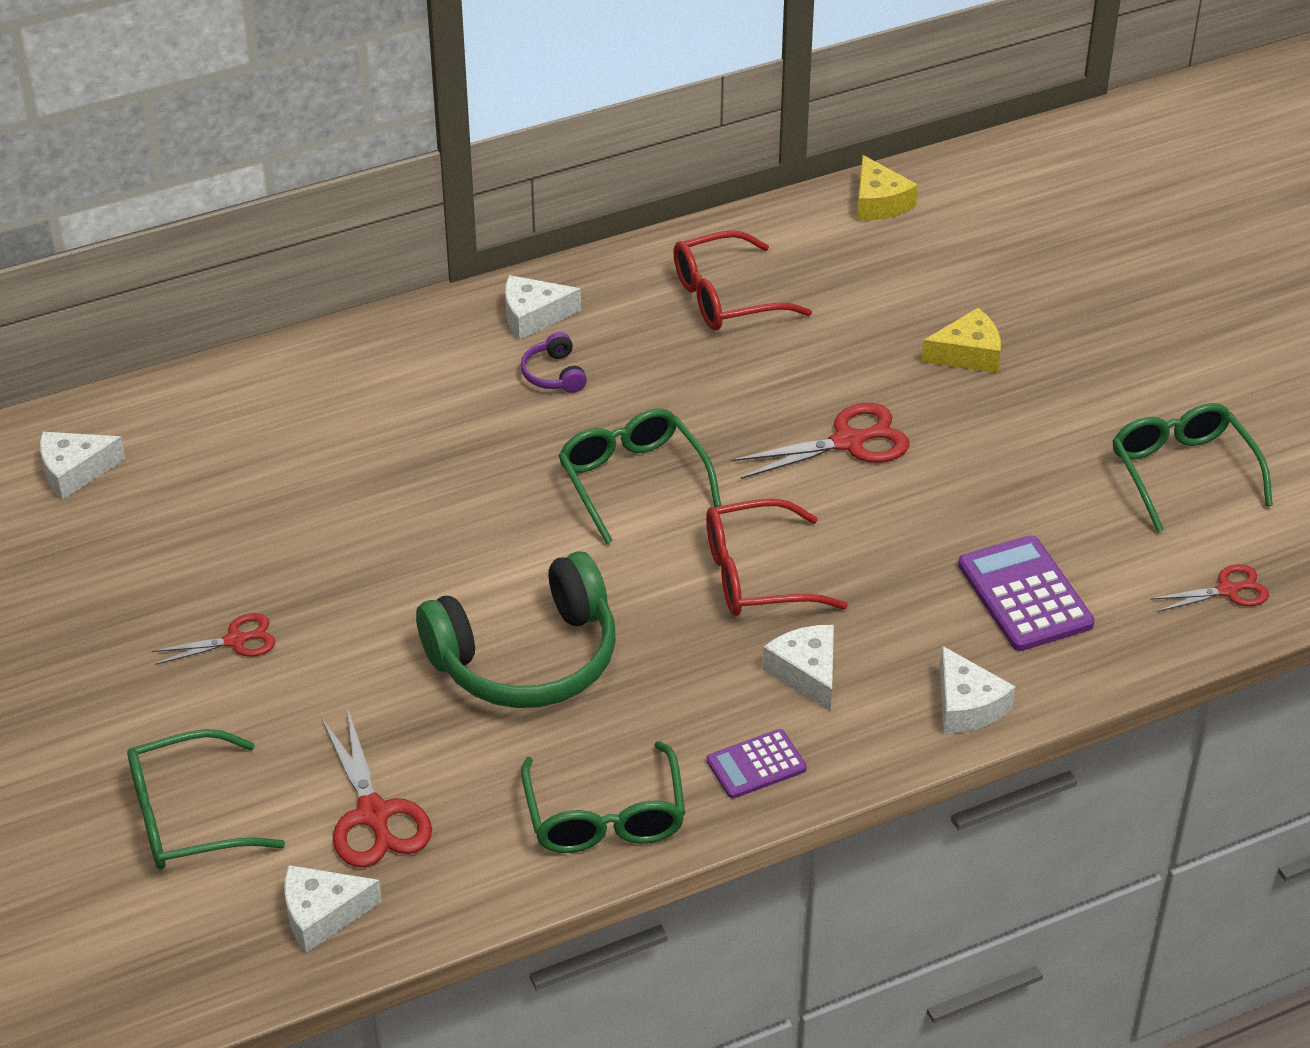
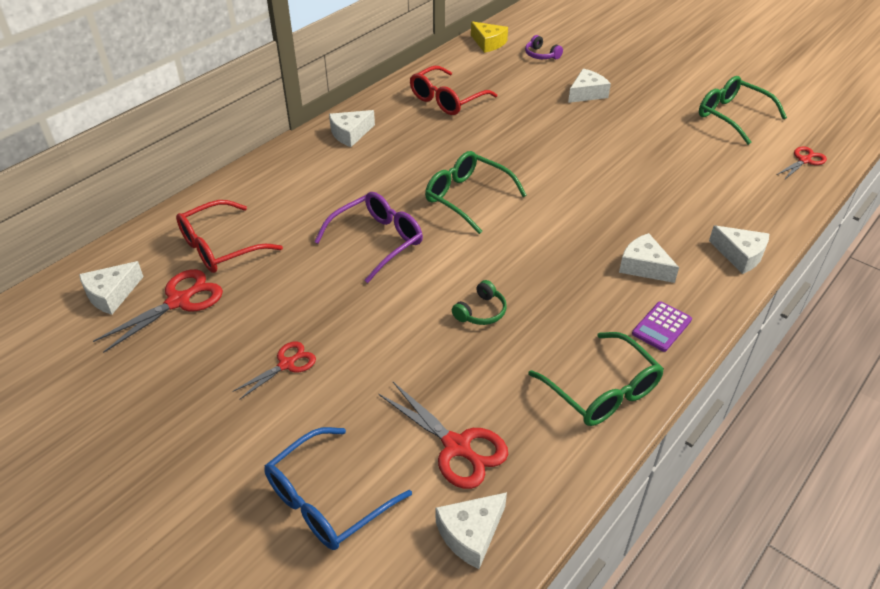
camera: 25 degrees left, 0 degrees up
green glasses [127,729,285,870] -> blue glasses [264,427,412,550]
green headphones [416,551,616,708] -> green headphones [452,280,507,325], size x0.41
purple headphones [521,332,587,393] -> purple headphones moved to [525,35,563,59]
red glasses [706,499,848,616] -> red glasses moved to [176,200,283,273]
red scissors [731,403,909,479] -> red scissors moved to [93,269,223,353]
yellow cheese [921,308,1001,373] -> white cheese [568,69,611,103]
purple calculator [958,535,1095,651] -> none
none -> purple glasses [314,192,423,283]

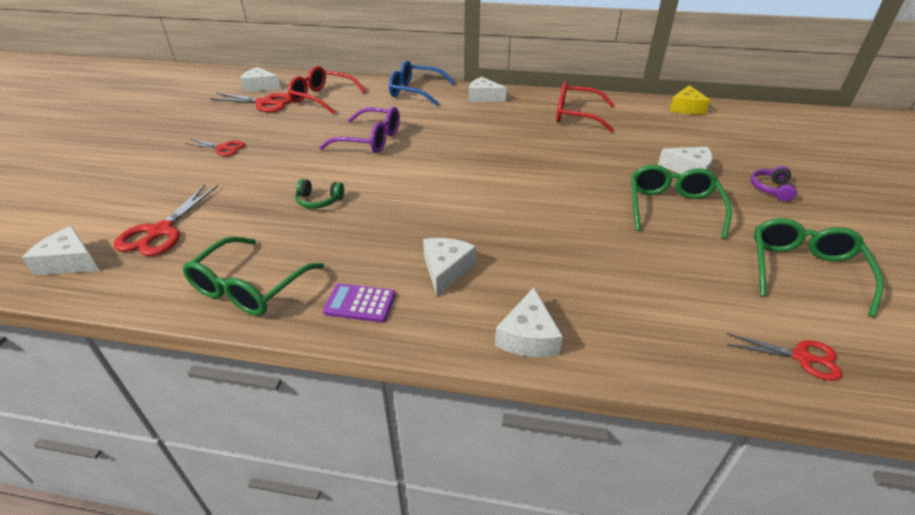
camera: 60 degrees right, 5 degrees down
blue glasses [264,427,412,550] -> blue glasses moved to [389,61,455,106]
green glasses [425,151,526,234] -> green glasses moved to [631,165,732,239]
purple headphones [525,35,563,59] -> purple headphones moved to [751,166,797,201]

